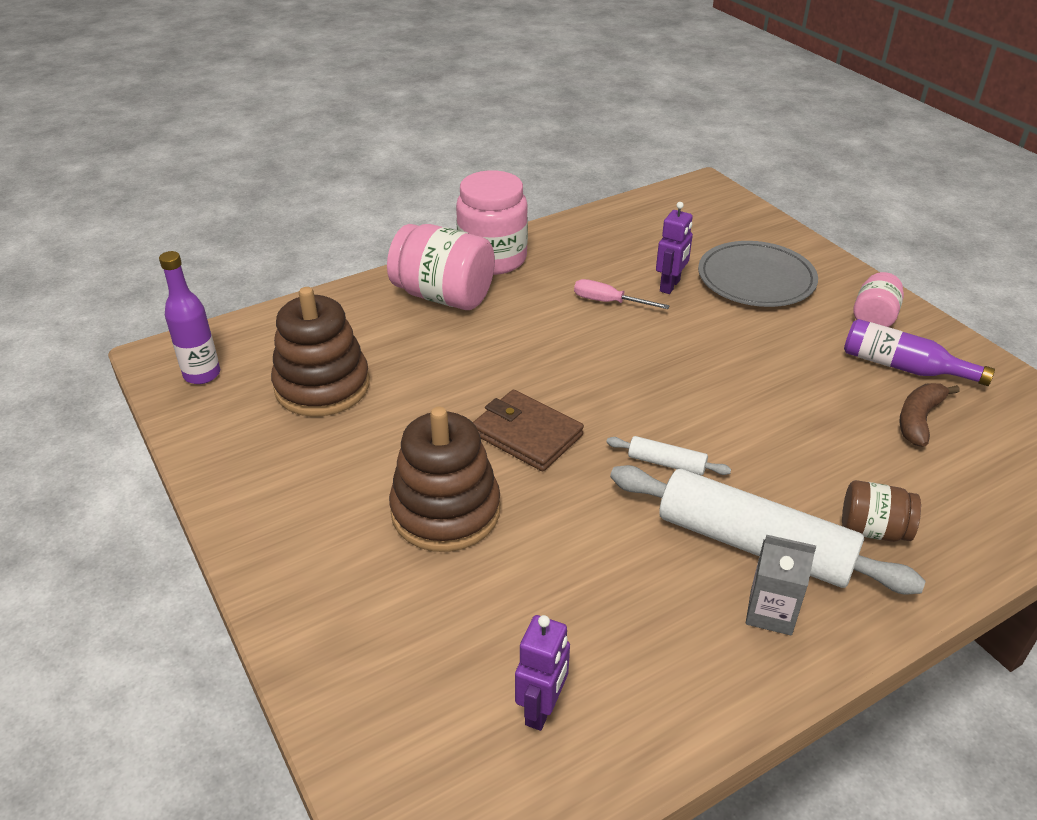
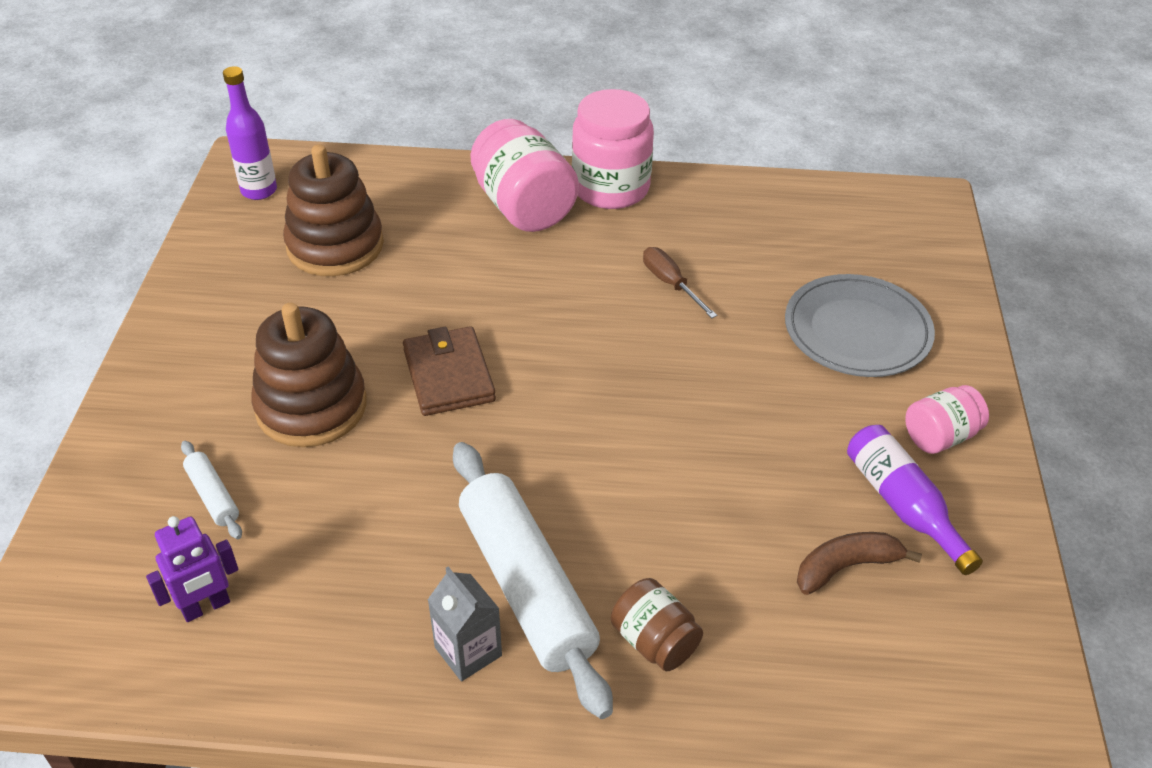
camera: 35 degrees right, 5 degrees up
pink screwdriver [574,279,670,309] -> brown screwdriver [643,247,717,318]
white rolling pin [607,436,731,475] -> white rolling pin moved to [181,441,242,539]
purple robot [656,202,693,294] -> none

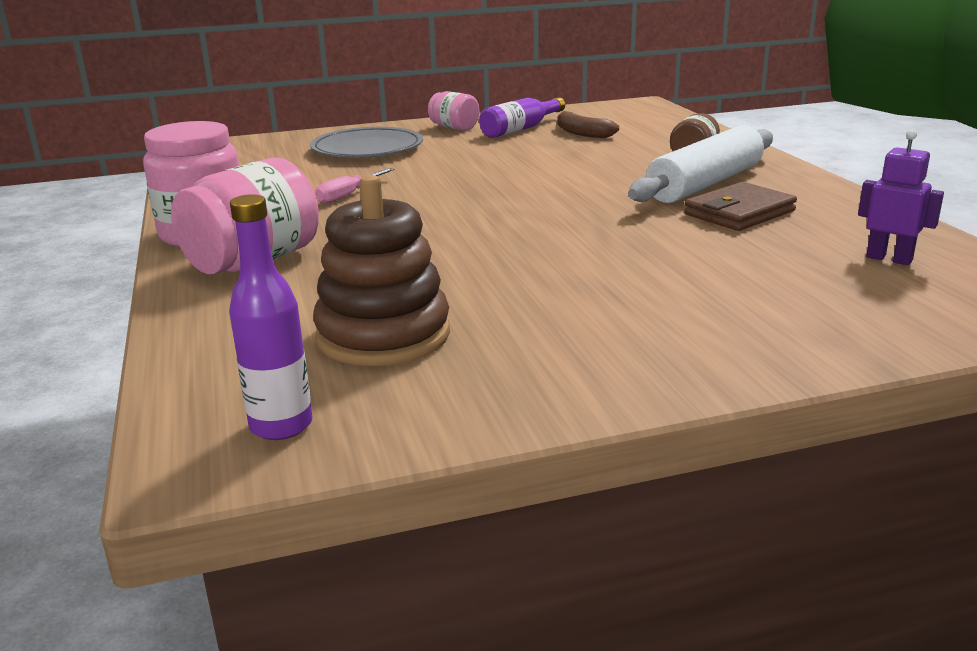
camera: 110 degrees left, 20 degrees down
white rolling pin [181,441,242,539] -> none
brown stacking toy [251,303,367,447] -> none
brown wallet [403,326,496,416] -> brown wallet moved to [684,182,797,231]
grey carton [428,566,502,681] -> none
brown screwdriver [643,247,717,318] -> pink screwdriver [315,168,394,204]

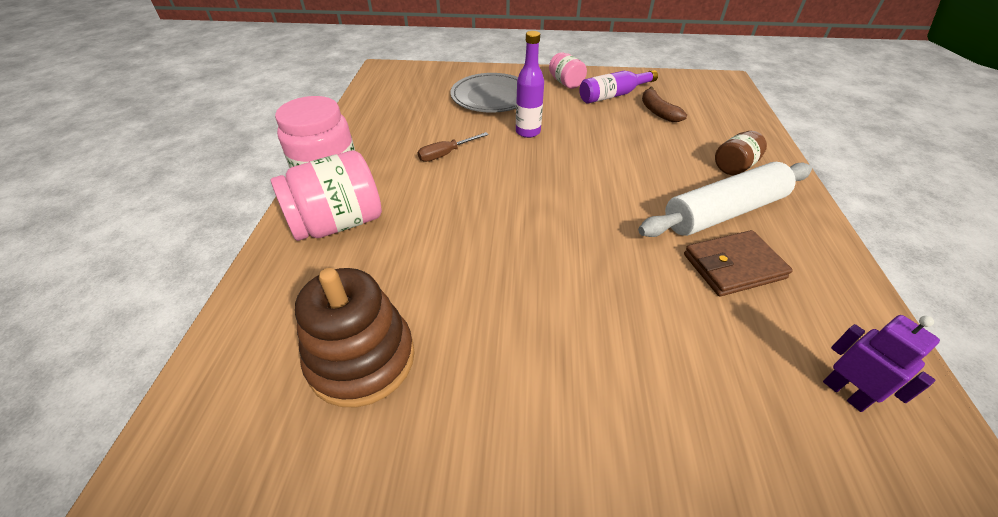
camera: 20 degrees right, 20 degrees up
purple bottle [229,194,312,440] -> purple bottle moved to [516,31,544,138]
pink screwdriver [315,168,394,204] -> brown screwdriver [418,132,489,162]

